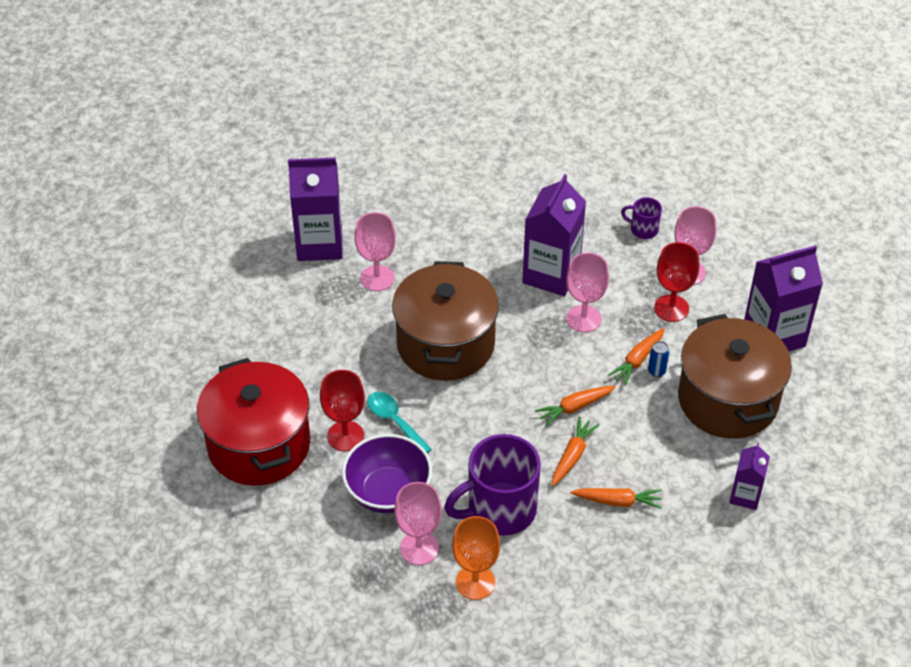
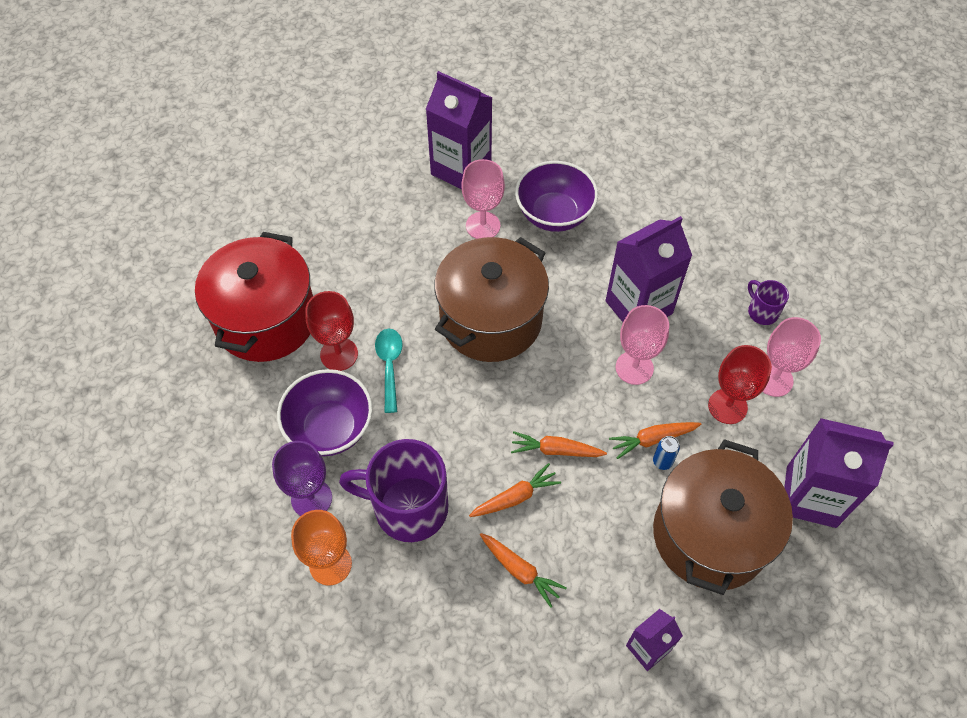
camera: 35 degrees right, 10 degrees up
pink goblet [394,482,442,565] -> purple goblet [272,441,332,516]
none -> purple bowl [515,161,598,232]

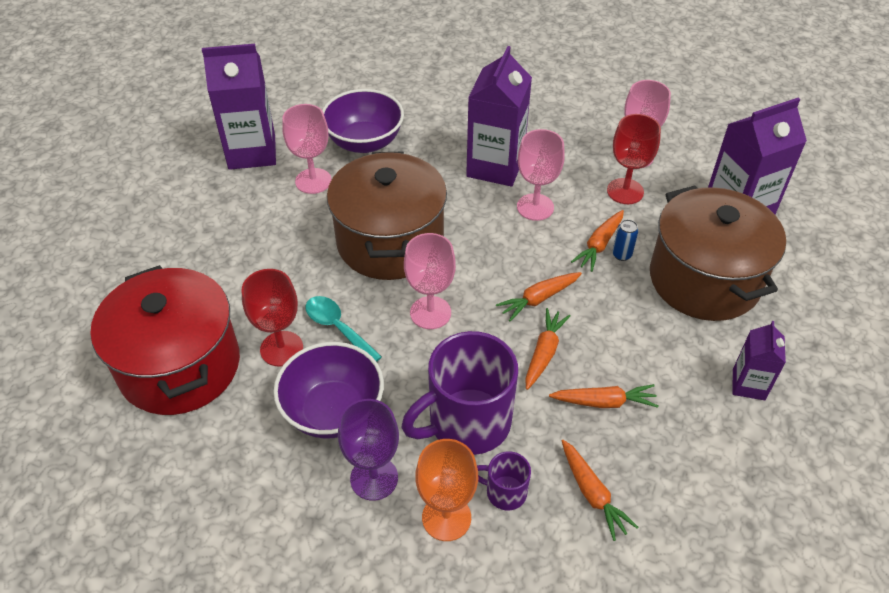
camera: 40 degrees left, 10 degrees down
purple mug [748,280,789,325] -> purple mug moved to [477,451,531,511]
none -> pink goblet [404,233,456,329]
none -> orange carrot [562,440,639,541]

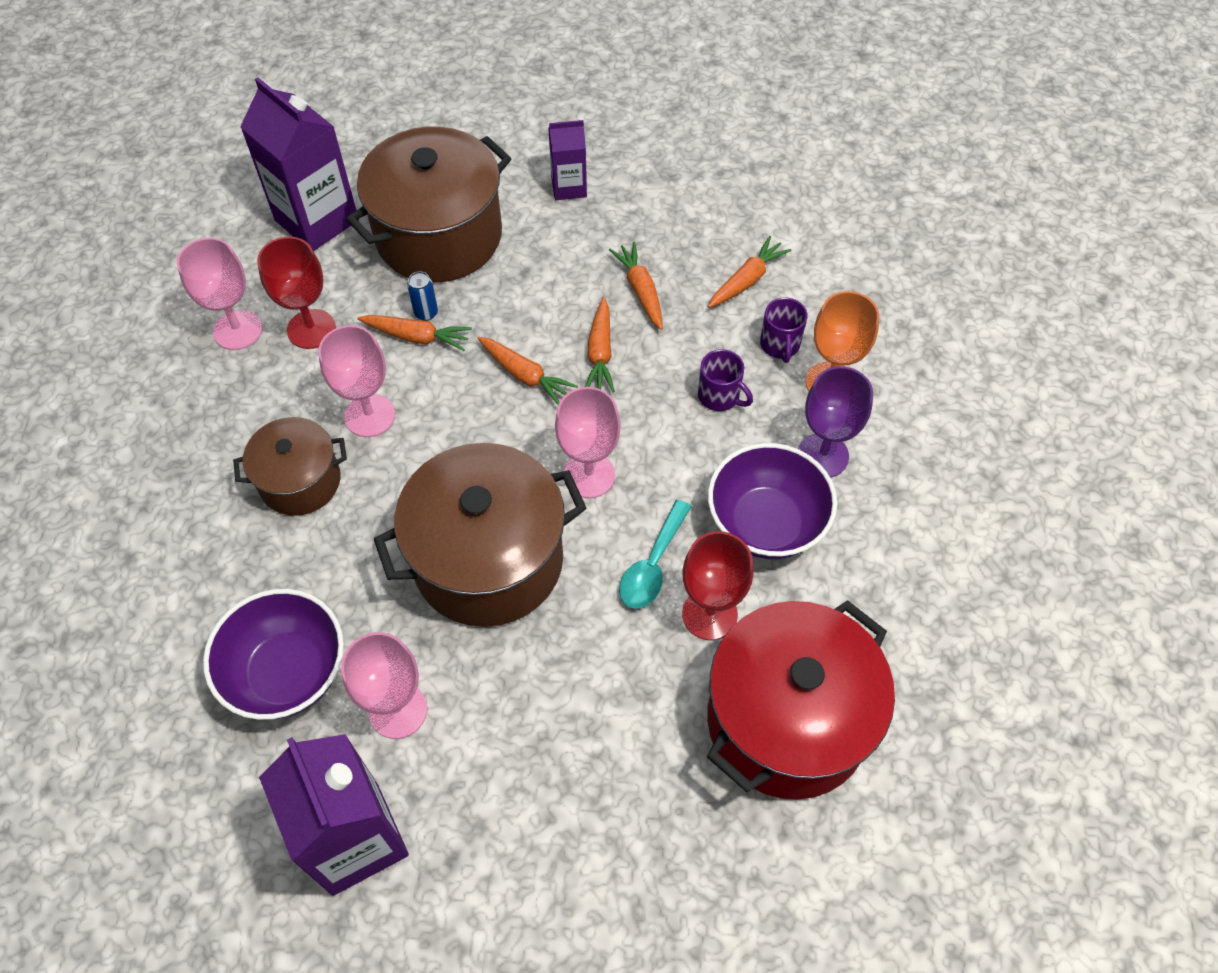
camera: 110 degrees left, 10 degrees up
purple mug [401,331,518,455] -> purple mug [698,349,753,411], size x0.47
purple carton [466,46,532,187] -> brown pot [233,417,347,516]
orange carrot [525,308,571,390] -> orange carrot turned 90 degrees counterclockwise [586,297,615,392]

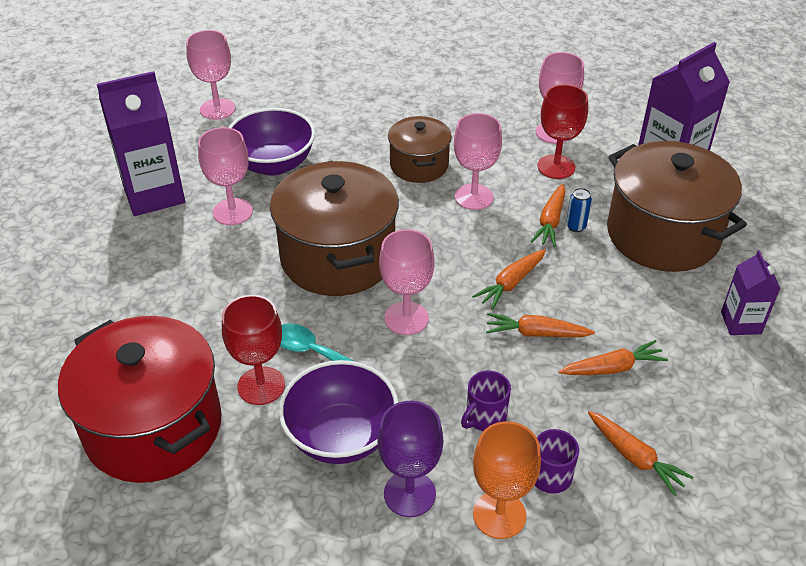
camera: 95 degrees right, 15 degrees down
none -> pink goblet [186,30,235,120]

